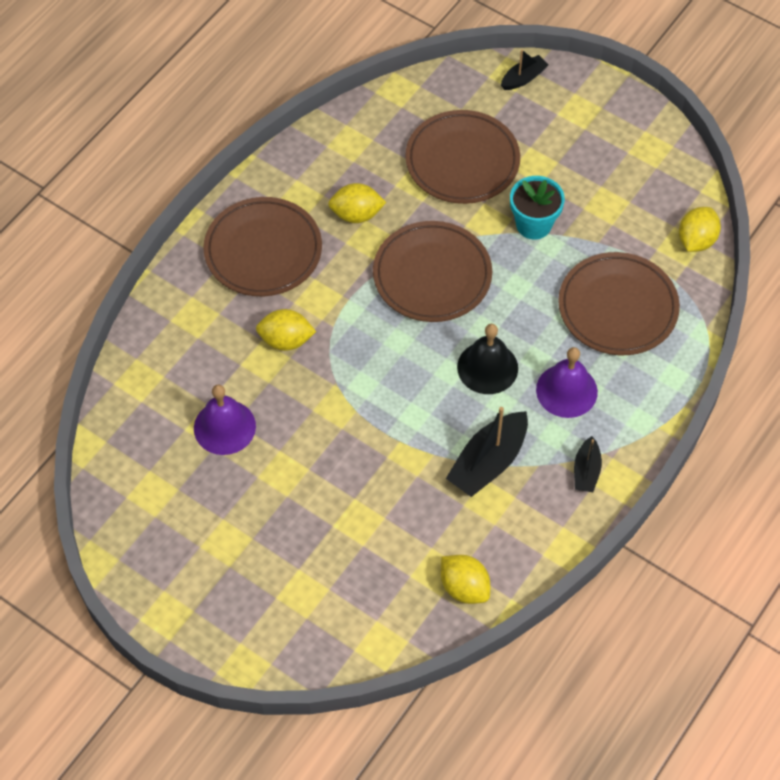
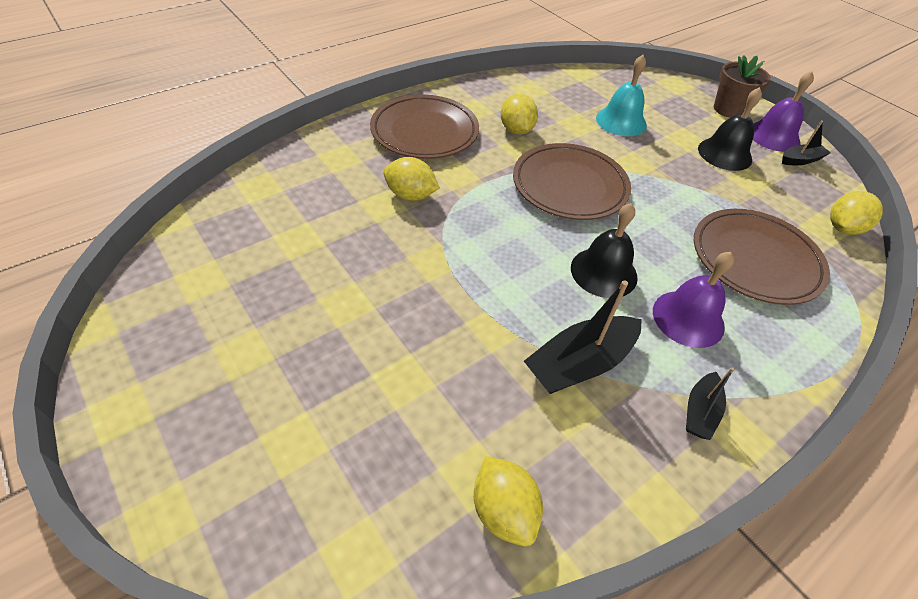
camera: 15 degrees right, 10 degrees down
purple bell [194,384,256,455] -> purple bell moved to [753,71,814,152]
yellow lemon [328,183,386,223] -> yellow lemon turned 60 degrees clockwise [501,94,538,135]
brown plate [405,110,520,204] -> turquoise bell [596,55,647,136]
black boat [501,49,548,90] -> black boat moved to [782,121,831,165]
turquoise flower pot [510,176,565,239] -> none
none -> black bell [698,87,762,171]
none -> brown flower pot [714,55,771,118]

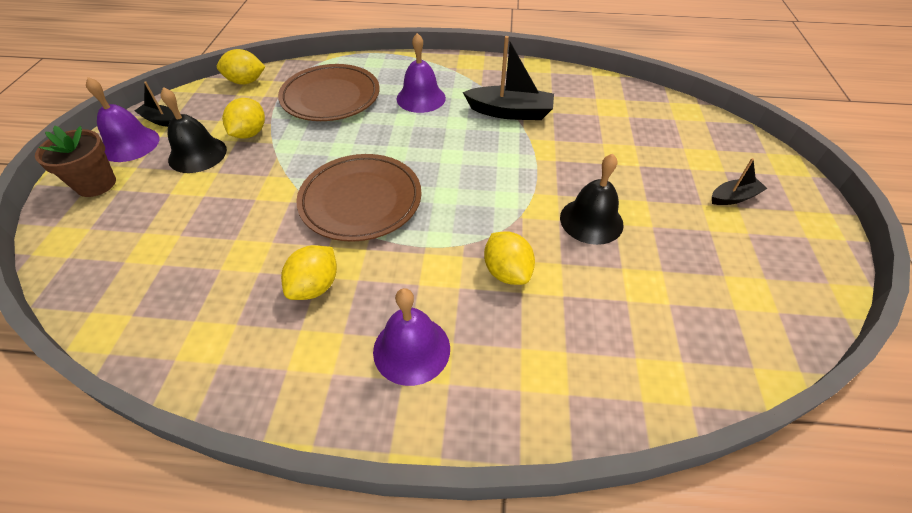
camera: 135 degrees left, 0 degrees up
brown plate [370,95,479,159] -> purple bell [373,288,450,386]
yellow lemon [474,456,543,546] -> yellow lemon moved to [222,98,265,139]
black bell [571,203,638,298] -> black bell moved to [560,154,624,245]
turquoise bell [596,55,647,136] -> none
black boat [686,367,735,440] -> black boat moved to [712,158,768,205]

